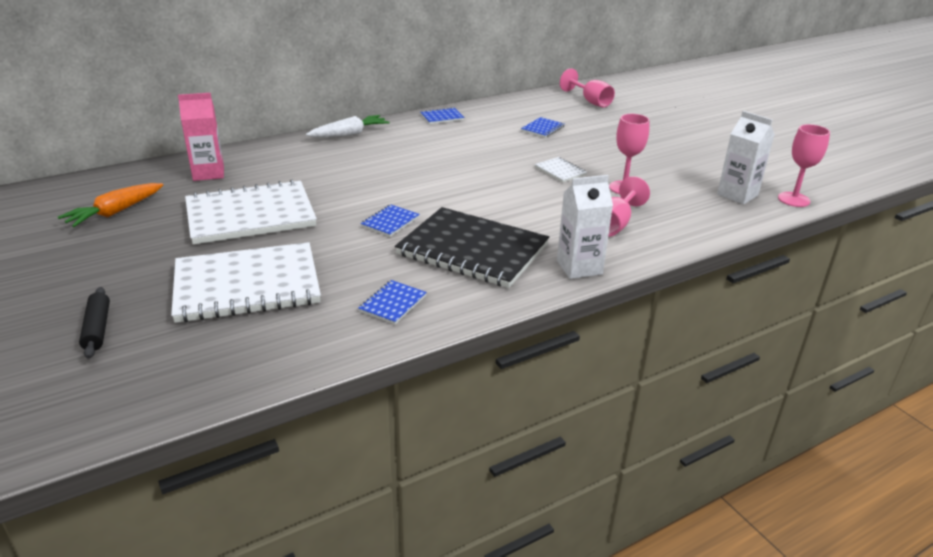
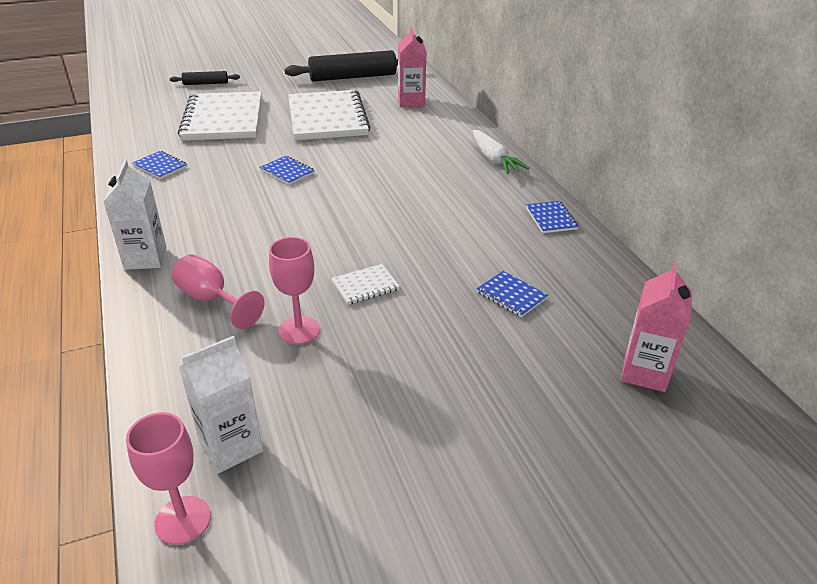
camera: 100 degrees right, 5 degrees up
orange carrot [58,183,163,227] -> black rolling pin [285,50,398,82]
black notebook [395,207,549,288] -> none
pink goblet [560,68,615,107] -> pink carton [621,263,692,392]

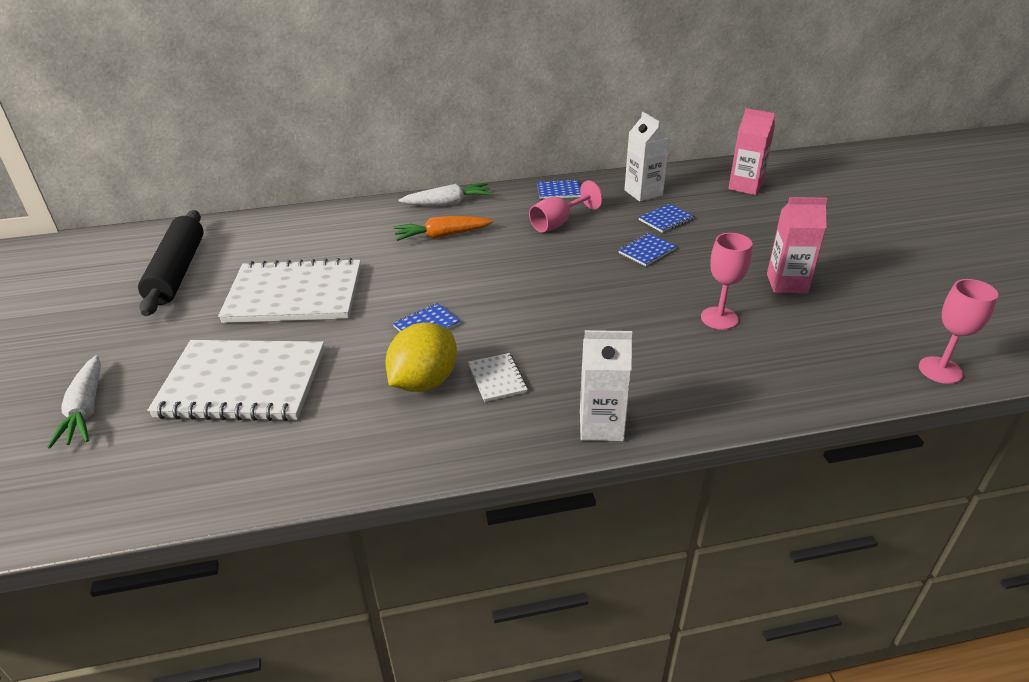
camera: 80 degrees left, 0 degrees up
blue notebook [133,151,187,179] -> blue notebook moved to [619,233,676,266]
black rolling pin [170,71,240,85] -> white carrot [47,355,101,448]
pink goblet [172,255,265,329] -> pink goblet moved to [529,180,603,232]
white carton [179,336,263,473] -> white carton moved to [624,112,670,202]
white notebook [331,264,400,305] -> white notebook moved to [468,353,528,402]
pink carton [398,27,426,107] -> pink carton moved to [767,197,827,293]
none -> yellow lemon [385,323,457,392]
none -> orange carrot [393,216,494,241]

